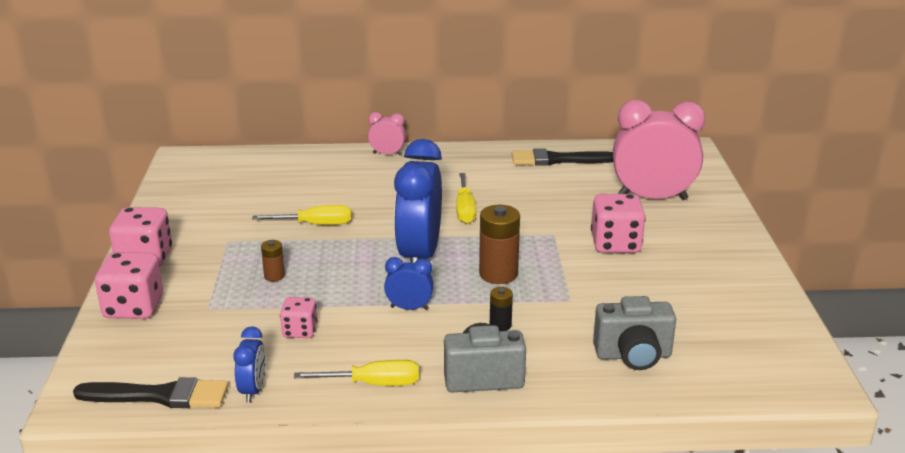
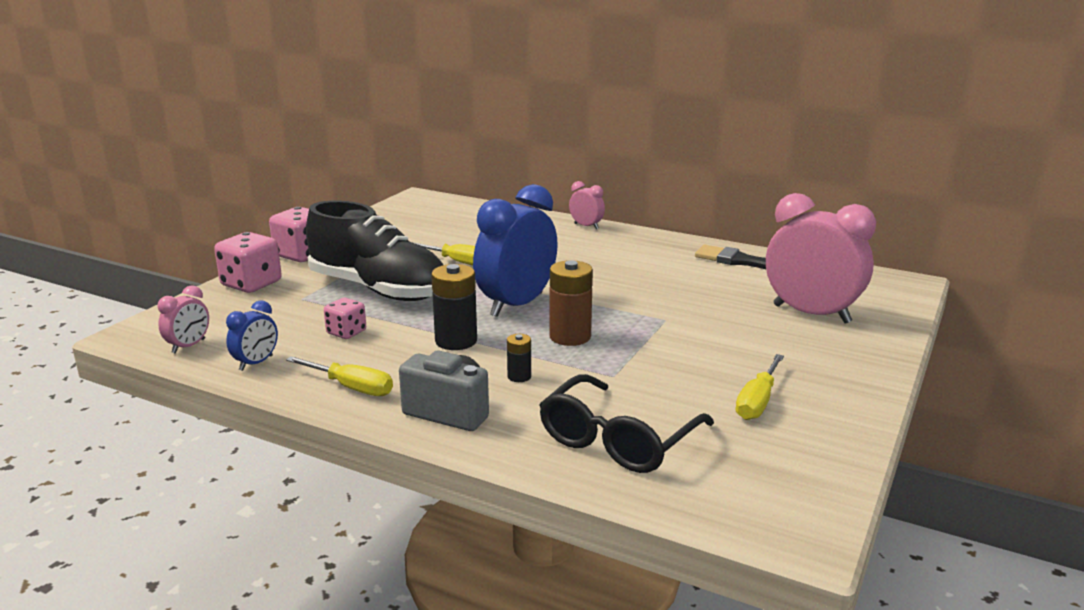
camera: 30 degrees right, 5 degrees down
black brush [73,377,228,408] -> pink clock [158,285,209,354]
brown battery [261,240,285,282] -> black shoe [306,200,443,301]
blue clock [384,257,434,310] -> black battery [431,264,477,350]
yellow screwdriver [456,173,476,224] -> yellow screwdriver moved to [735,354,784,420]
pink dice [591,194,646,253] -> none
grey camera [593,296,676,370] -> black glasses [539,374,714,473]

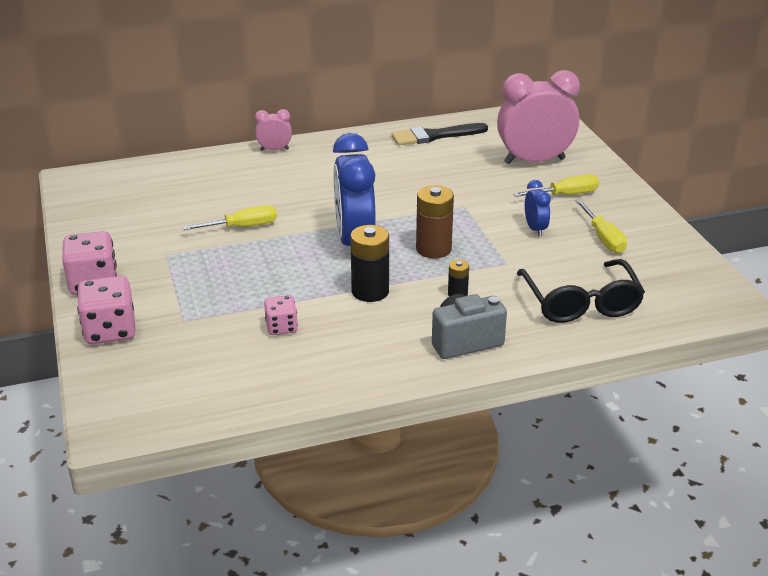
camera: 45 degrees left, 10 degrees up
pink clock [158,285,209,354] -> none
blue clock [226,300,278,371] -> blue clock moved to [525,180,551,237]
yellow screwdriver [286,356,393,396] -> yellow screwdriver moved to [513,174,599,197]
black shoe [306,200,443,301] -> none

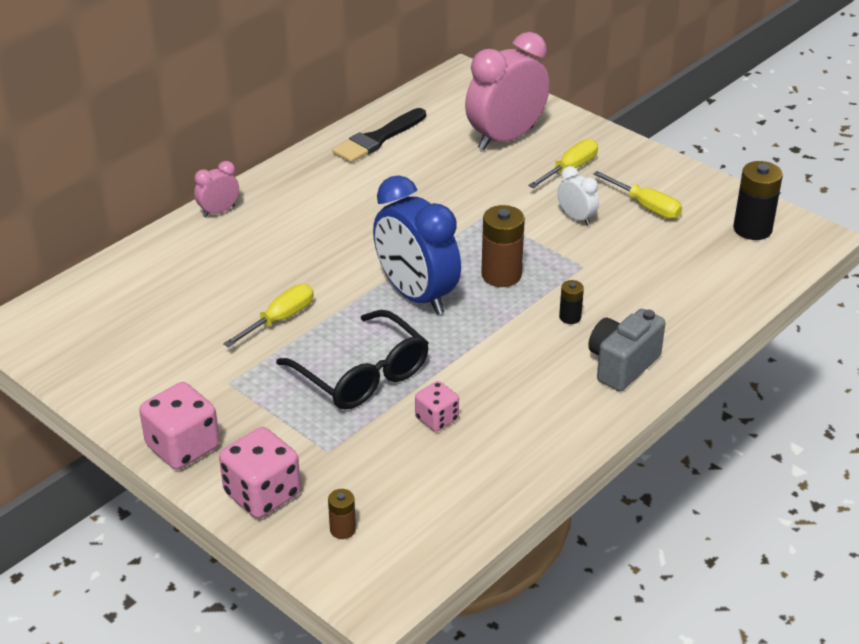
camera: 30 degrees left, 5 degrees up
black battery [350,225,389,302] -> black battery moved to [733,161,783,240]
black glasses [517,259,645,323] -> black glasses moved to [276,310,429,410]
blue clock [525,180,551,237] -> white clock [557,166,599,226]
none -> brown battery [328,489,356,539]

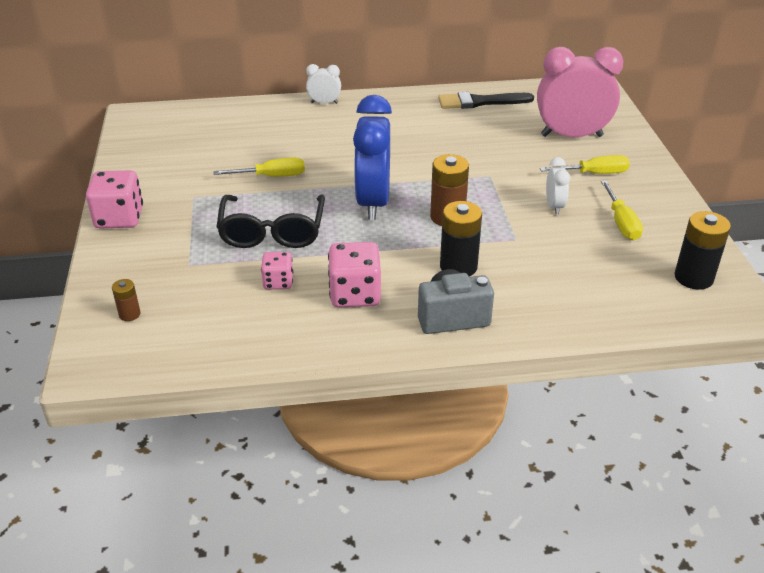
camera: 40 degrees right, 0 degrees up
pink clock [194,161,239,218] -> white clock [306,64,341,104]
pink dice [219,427,301,518] -> pink dice moved to [328,242,381,307]
black battery [559,280,584,324] -> black battery [440,201,482,277], size x1.90

